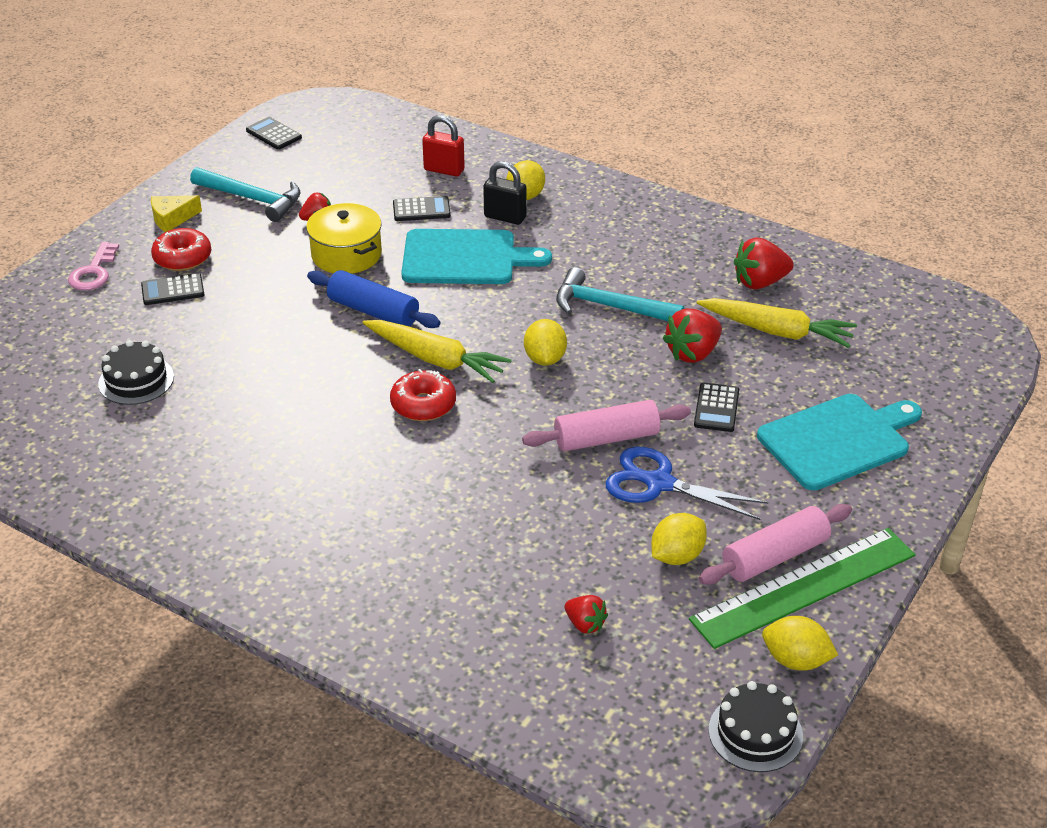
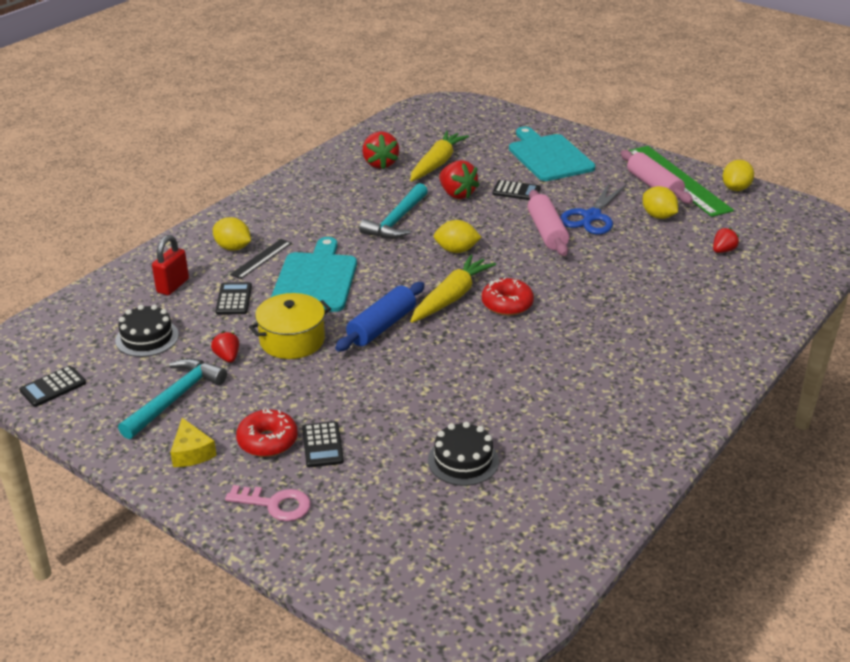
camera: 85 degrees left, 5 degrees down
black padlock [483,161,527,225] -> black ruler [230,239,291,279]
black cake [709,681,803,772] -> black cake moved to [115,305,179,357]

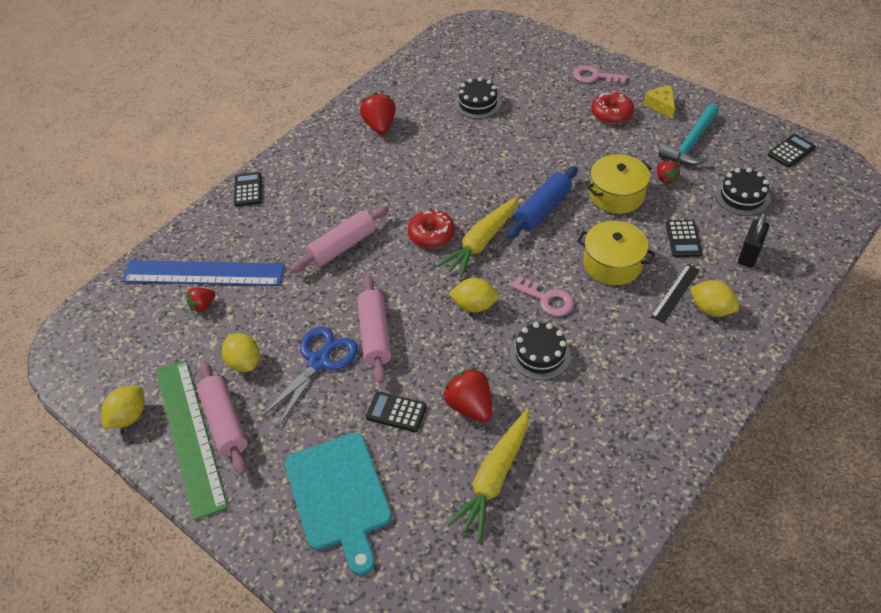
camera: 175 degrees left, 15 degrees up
red padlock [152,235,189,295] -> black padlock [738,212,769,268]
turquoise cutting board [271,237,357,312] -> yellow pot [577,221,655,285]
black calculator [302,421,344,467] -> black calculator moved to [234,172,262,207]
turquoise hammer [359,183,428,239] -> black cake [510,322,571,380]
red strawberry [362,131,399,170] -> red strawberry moved to [360,93,396,135]
none -> blue ruler [122,260,285,286]
none -> pink rolling pin [290,206,389,273]
none -> pink key [510,276,574,316]

